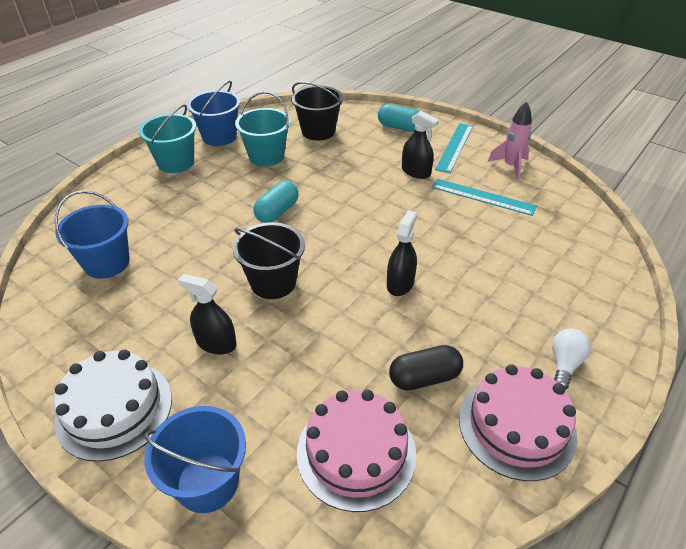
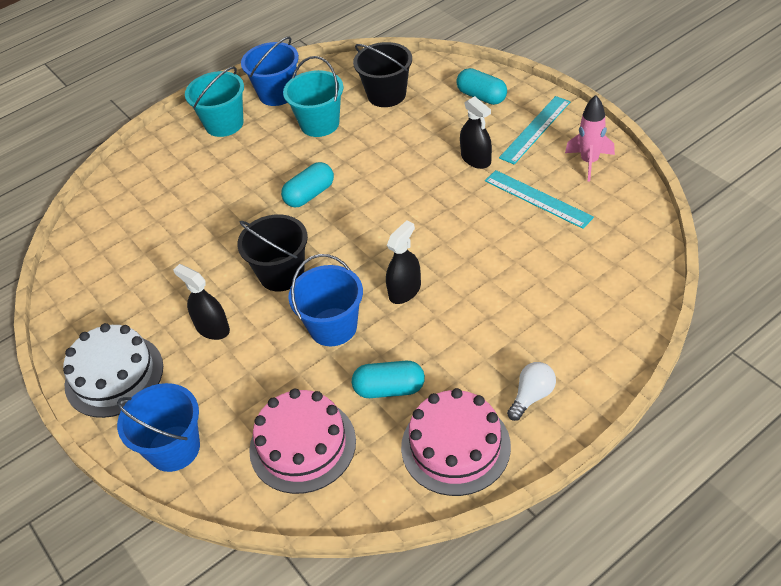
camera: 20 degrees right, 5 degrees up
blue bucket [54,190,130,279] -> blue bucket moved to [288,254,363,346]
black capsule [389,345,463,391] -> turquoise capsule [352,361,425,398]

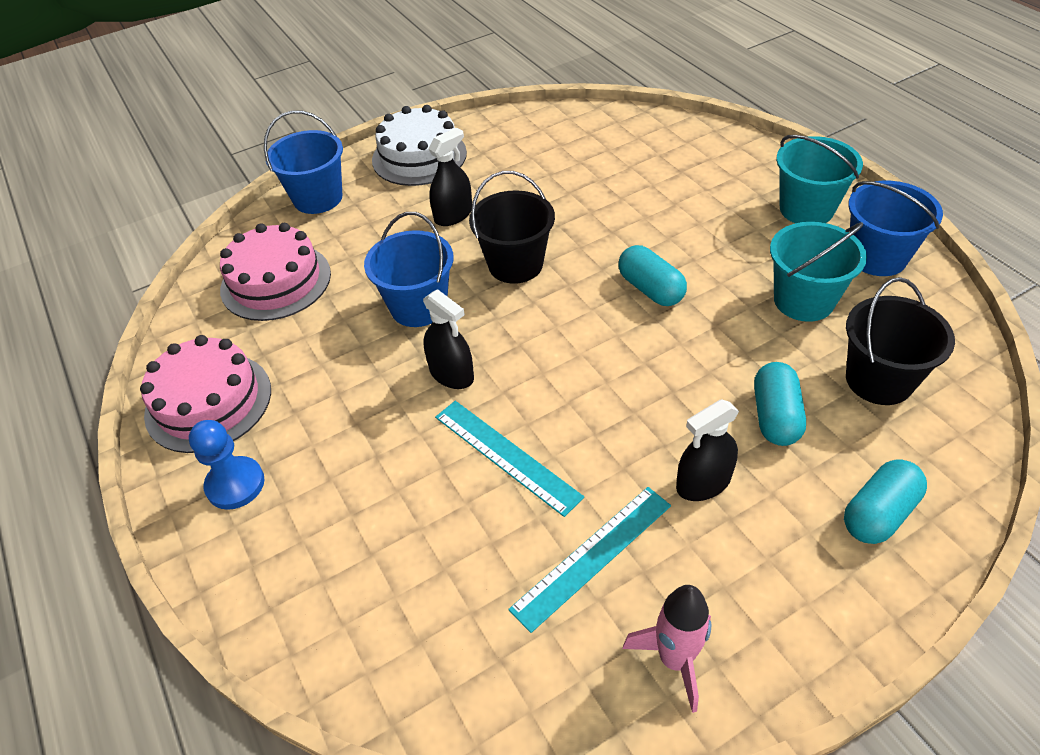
camera: 95 degrees right, 0 degrees up
turquoise capsule [352,361,425,398] -> turquoise capsule moved to [754,362,806,446]
turquoise ruler [499,96,571,165] -> turquoise ruler moved to [435,401,584,517]
white light bulb [507,362,556,421] -> blue pawn [189,420,265,510]

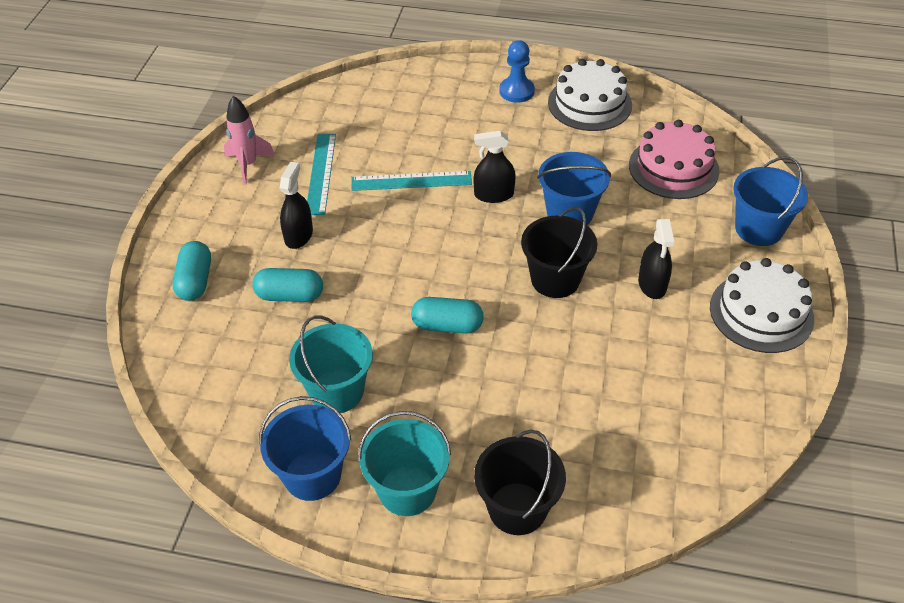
camera: 130 degrees right, 0 degrees up
pink cake [140,335,271,453] -> white cake [548,59,632,131]
turquoise capsule [754,362,806,446] -> turquoise capsule turned 45 degrees counterclockwise [252,268,323,302]
black bucket [846,277,955,405] -> black bucket moved to [474,429,566,535]

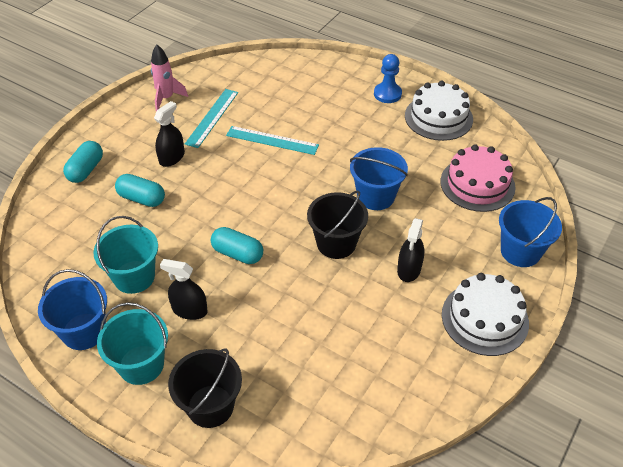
camera: 20 degrees right, 0 degrees up
black spray bottle [474,131,516,203] -> black spray bottle moved to [160,259,208,320]

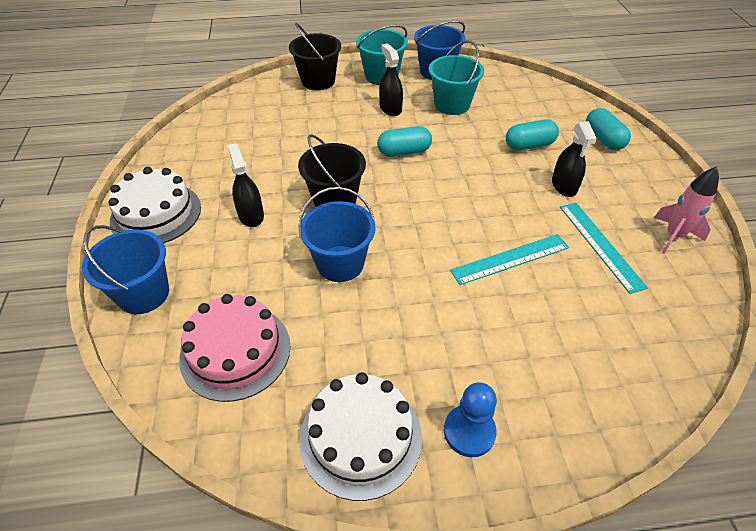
camera: 140 degrees right, 0 degrees up
black spray bottle [160,259,208,320] -> black spray bottle turned 90 degrees counterclockwise [379,43,403,116]

